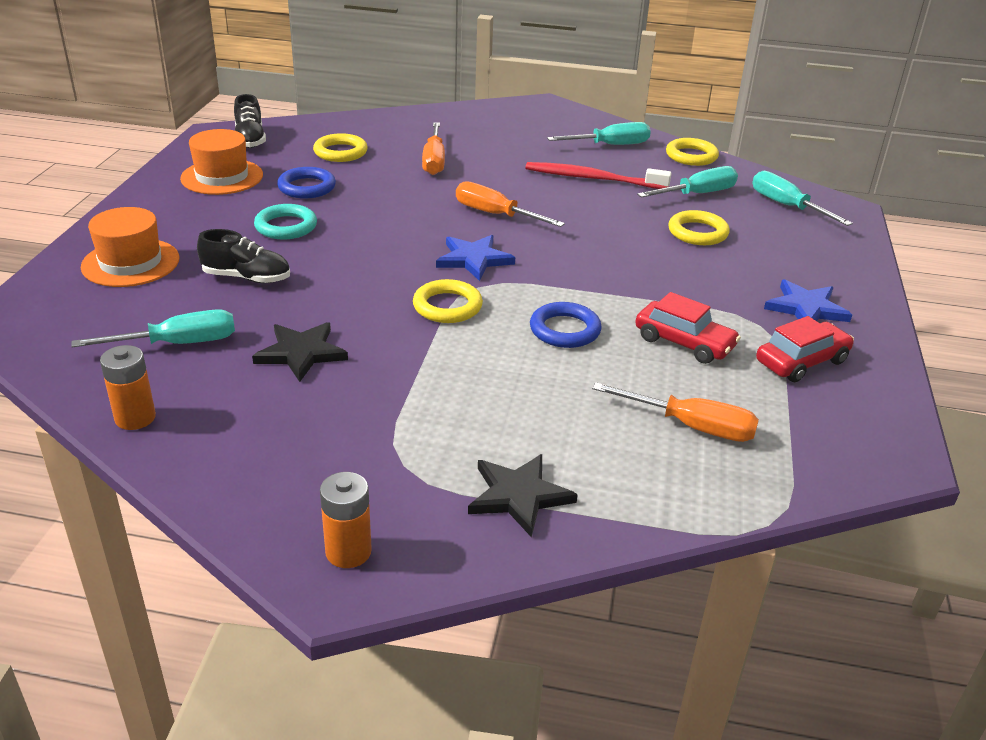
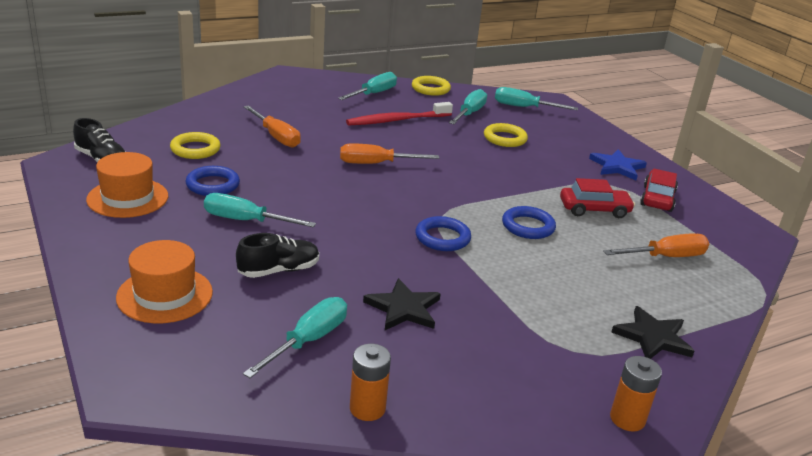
camera: 40 degrees left, 5 degrees down
turquoise ring [254,204,317,239] -> turquoise screwdriver [204,193,316,227]
yellow ring [413,279,483,323] -> blue ring [415,216,471,251]
blue star [436,235,515,281] -> none

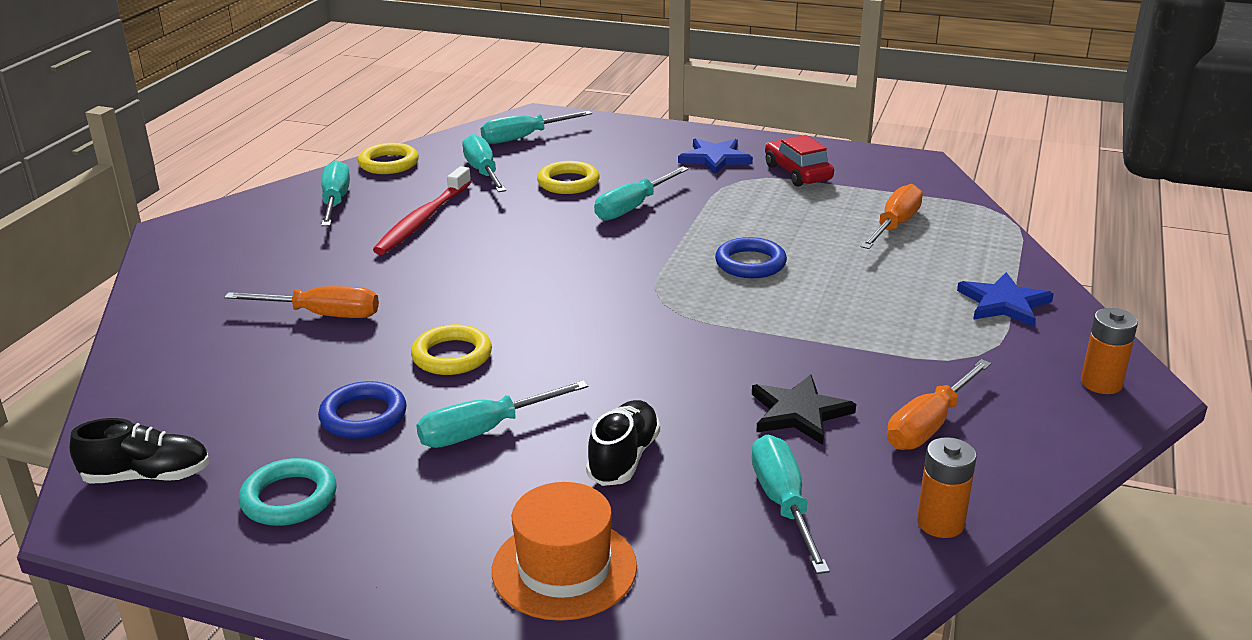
camera: 40 degrees left, 0 degrees up
orange hat [86,152,168,218] -> turquoise ring [239,458,336,526]
yellow ring [170,132,221,159] -> yellow ring moved to [411,324,492,375]
orange screwdriver [340,143,440,164] -> orange screwdriver moved to [887,359,991,450]
blue ring [415,216,471,251] -> none
red car [560,178,635,218] -> none
black star [611,306,694,359] -> blue star [957,272,1054,327]
none -> turquoise screwdriver [594,166,689,221]

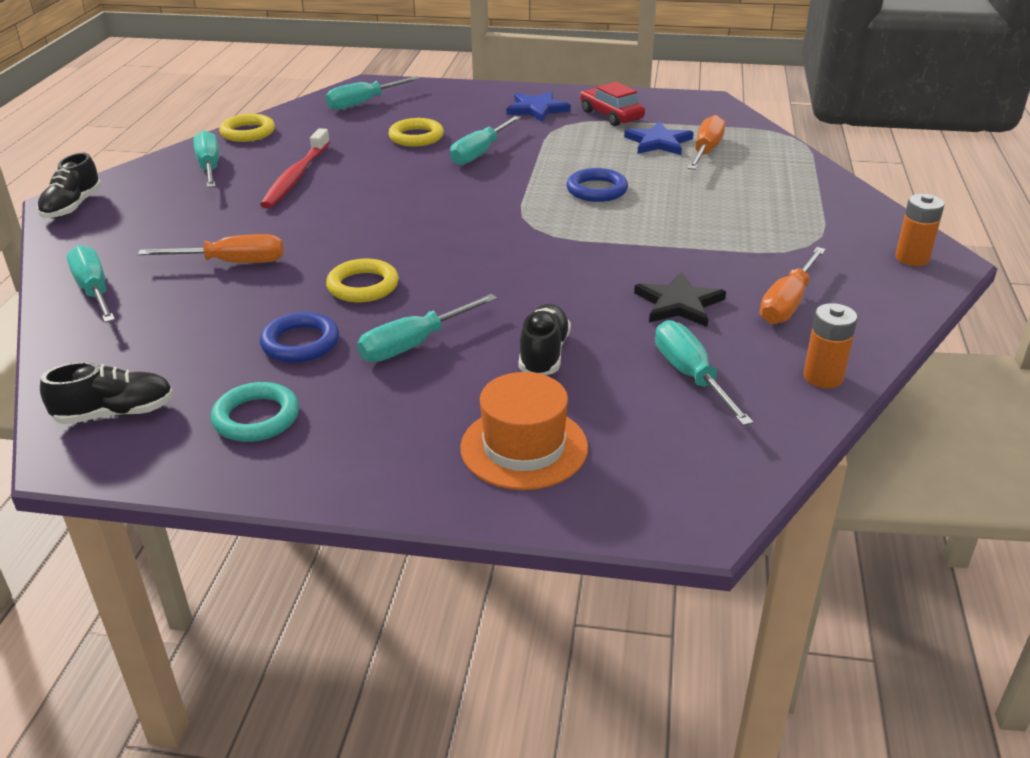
camera: 10 degrees left, 5 degrees up
turquoise screwdriver [462,134,506,192] -> turquoise screwdriver moved to [67,245,115,323]
blue star [957,272,1054,327] -> blue star moved to [624,121,694,155]
none -> black shoe [37,153,102,219]

